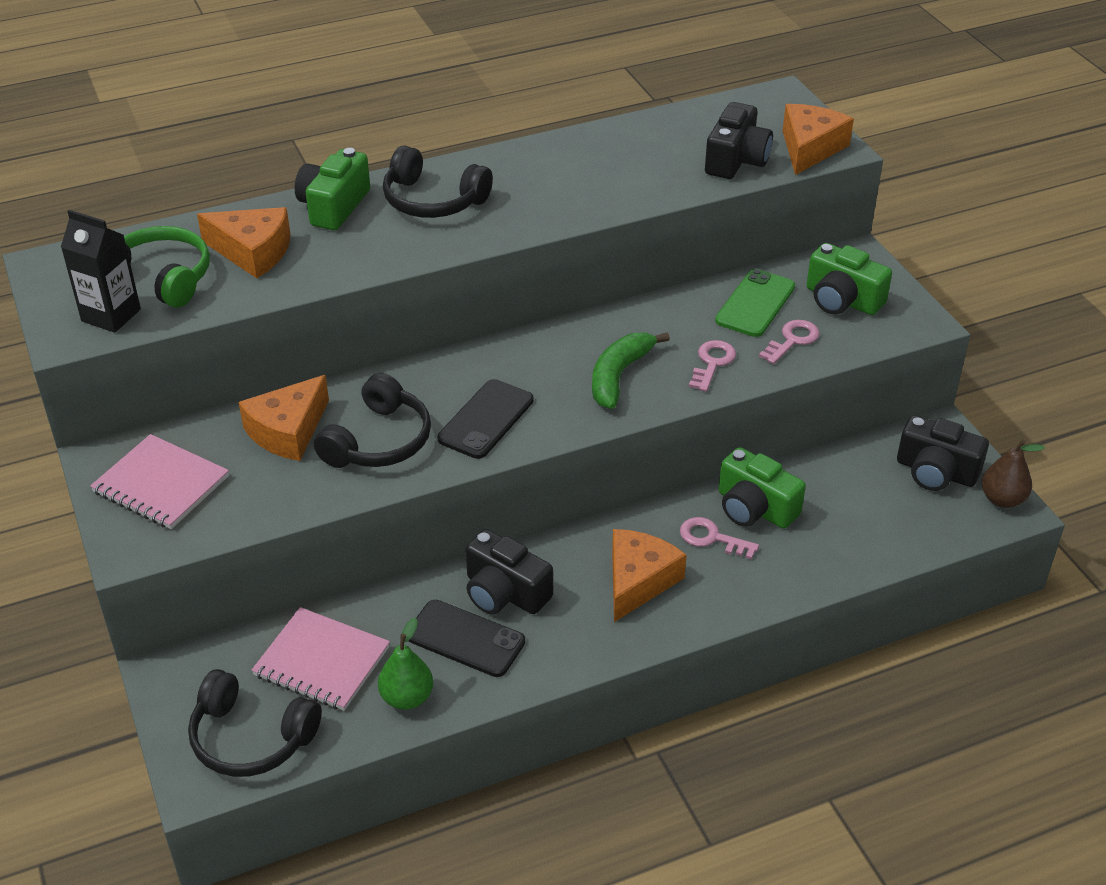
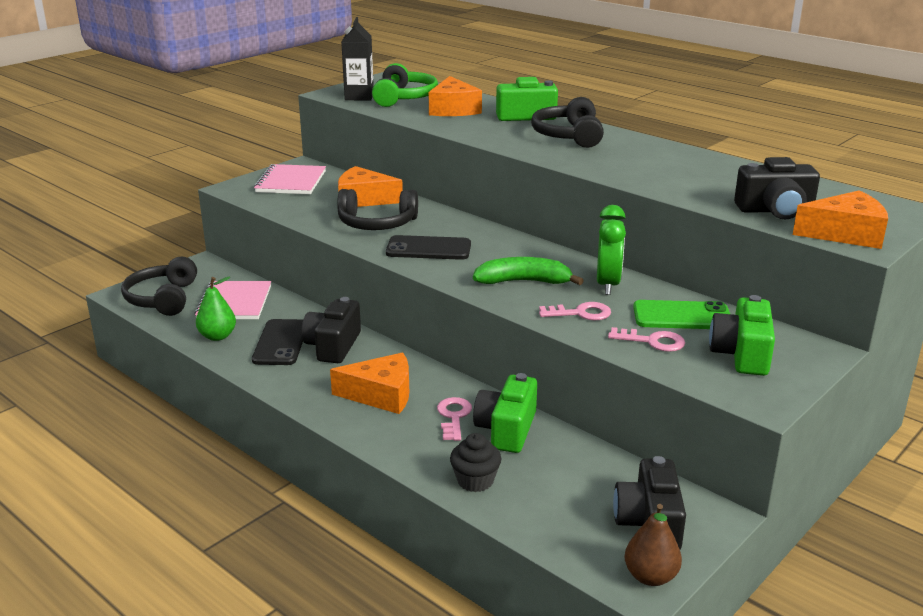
camera: 65 degrees right, 15 degrees down
none -> black cupcake [450,433,501,492]
none -> green clock [597,205,626,295]

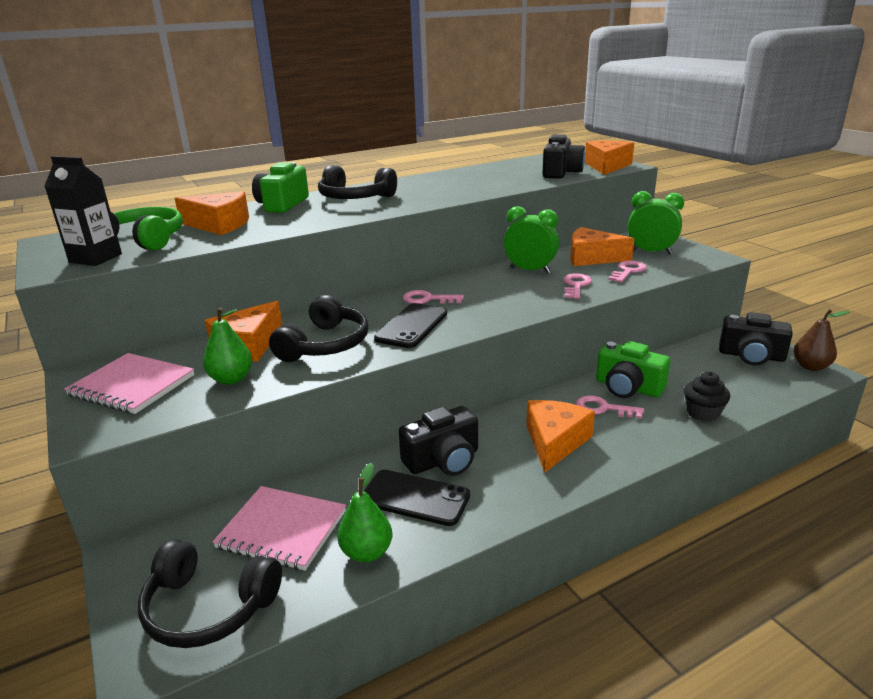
camera: 70 degrees left, 0 degrees up
black camera [302,297,361,363] -> black camera turned 60 degrees counterclockwise [398,406,478,476]
green banana [473,257,584,285] -> none
green phone [633,300,730,329] -> orange cheese [570,227,635,266]
green camera [709,295,775,376] -> green clock [628,191,684,254]
none -> green pear [203,307,252,385]
none -> pink key [403,290,464,304]

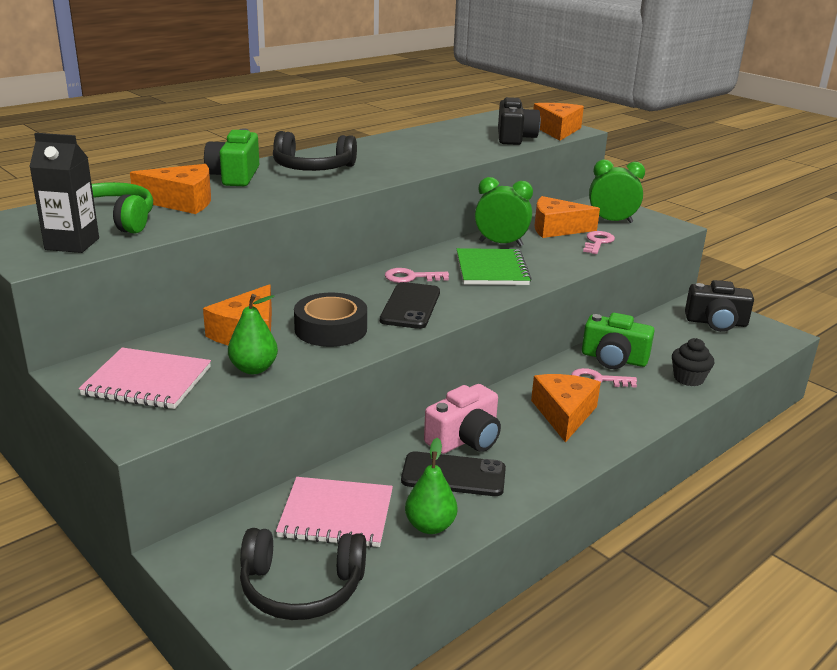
camera: 15 degrees left, 0 degrees up
black headphones [269,295,368,362] -> black tape [294,293,367,347]
black camera [398,406,478,476] -> pink camera [424,384,501,454]
pink key [563,273,592,299] -> none
brown pear [794,309,850,371] -> none
none -> green notebook [457,248,531,285]

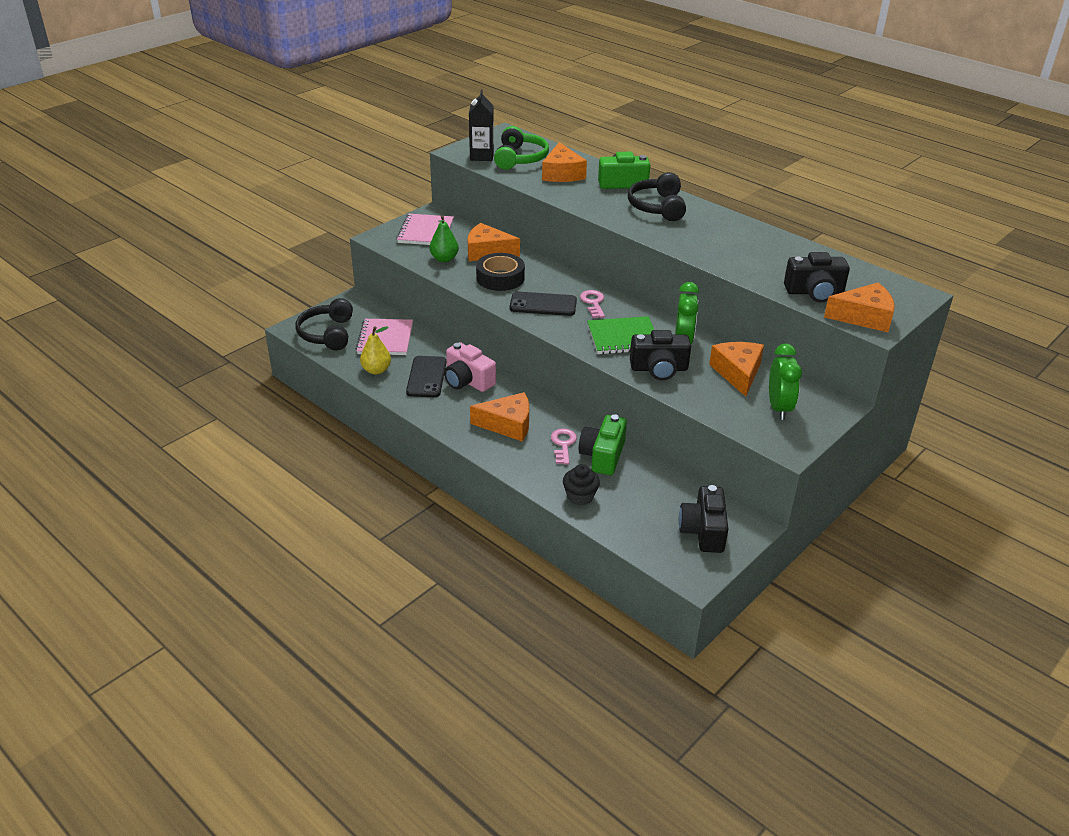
camera: 85 degrees right, 10 degrees up
green pear [405,438,458,534] -> yellow pear [360,326,391,374]
pink key [583,231,615,254] -> none
none -> black camera [630,330,691,380]

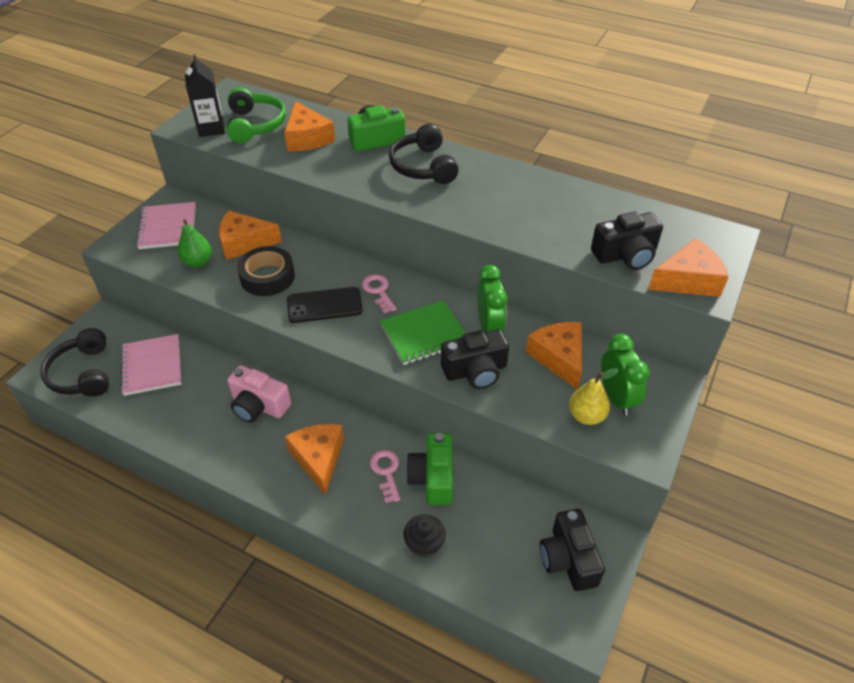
camera: 15 degrees left, 10 degrees up
yellow pear [360,326,391,374] -> yellow pear moved to [569,368,618,425]
black phone [406,356,446,397] -> none
orange cheese [470,392,529,441] -> orange cheese turned 90 degrees counterclockwise [285,424,344,495]

